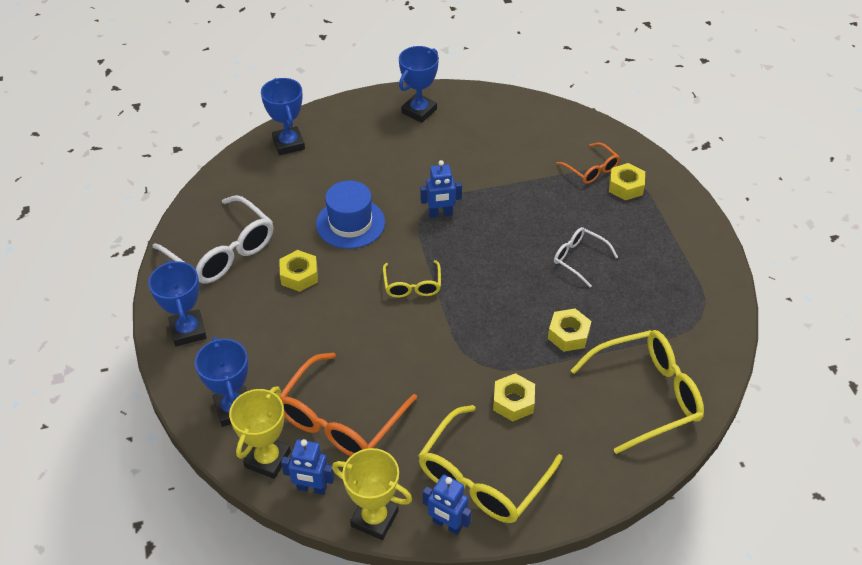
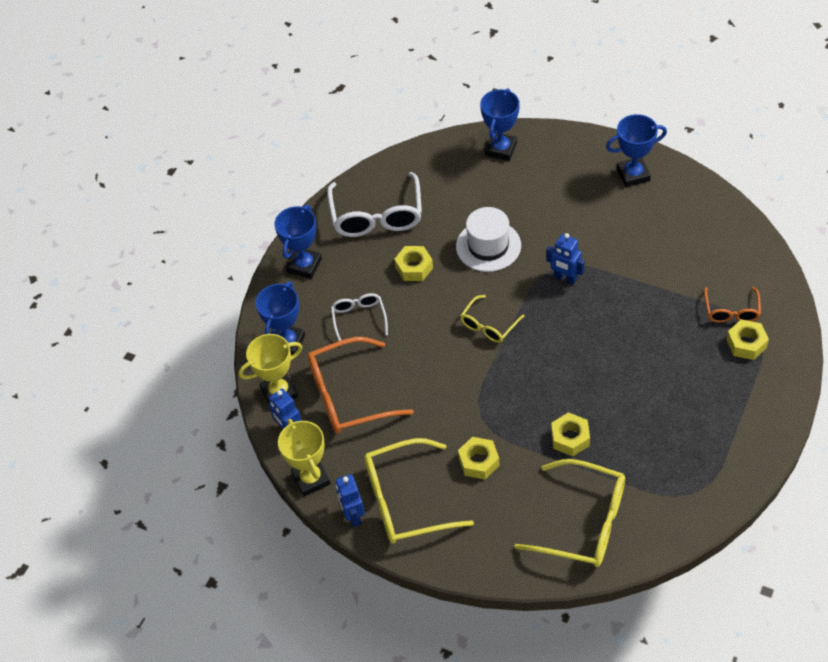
camera: 45 degrees right, 5 degrees up
blue hat [316,181,385,249] -> white hat [456,207,521,272]
white glasses [554,227,618,287] -> white glasses moved to [331,293,388,341]

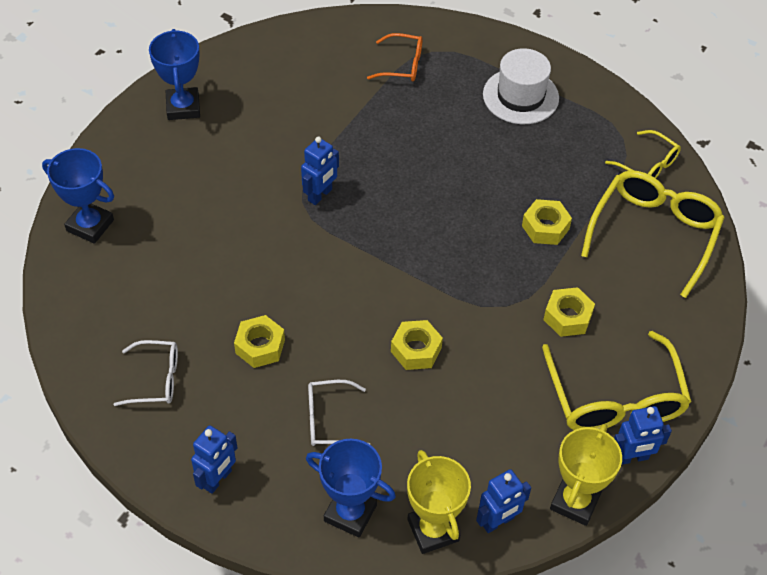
camera: 90 degrees left, 0 degrees up
blue trophy [274,205,322,279] -> blue robot [191,425,238,494]
yellow trophy [278,419,331,497] -> yellow trophy turned 45 degrees counterclockwise [550,424,622,526]
orange glasses [308,337,414,434] -> none
white glasses [327,172,422,237] -> white glasses [113,340,178,406], size x0.55
white hat [456,207,521,272] -> white hat moved to [483,48,559,124]
yellow glasses [460,295,524,343] -> yellow glasses moved to [605,130,681,178]
yellow nut [726,319,769,360] -> yellow nut moved to [391,320,443,370]

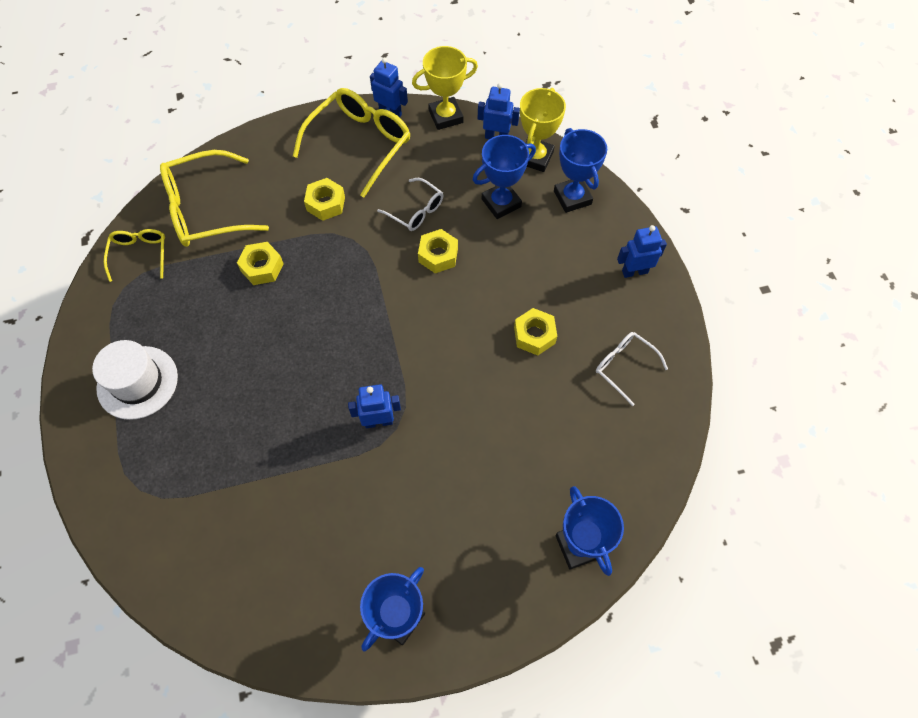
camera: 135 degrees left, 10 degrees up
white glasses [308,380,370,446] -> white glasses moved to [377,178,443,231]
orange glasses [367,33,423,82] -> none
none -> blue trophy [473,135,536,219]

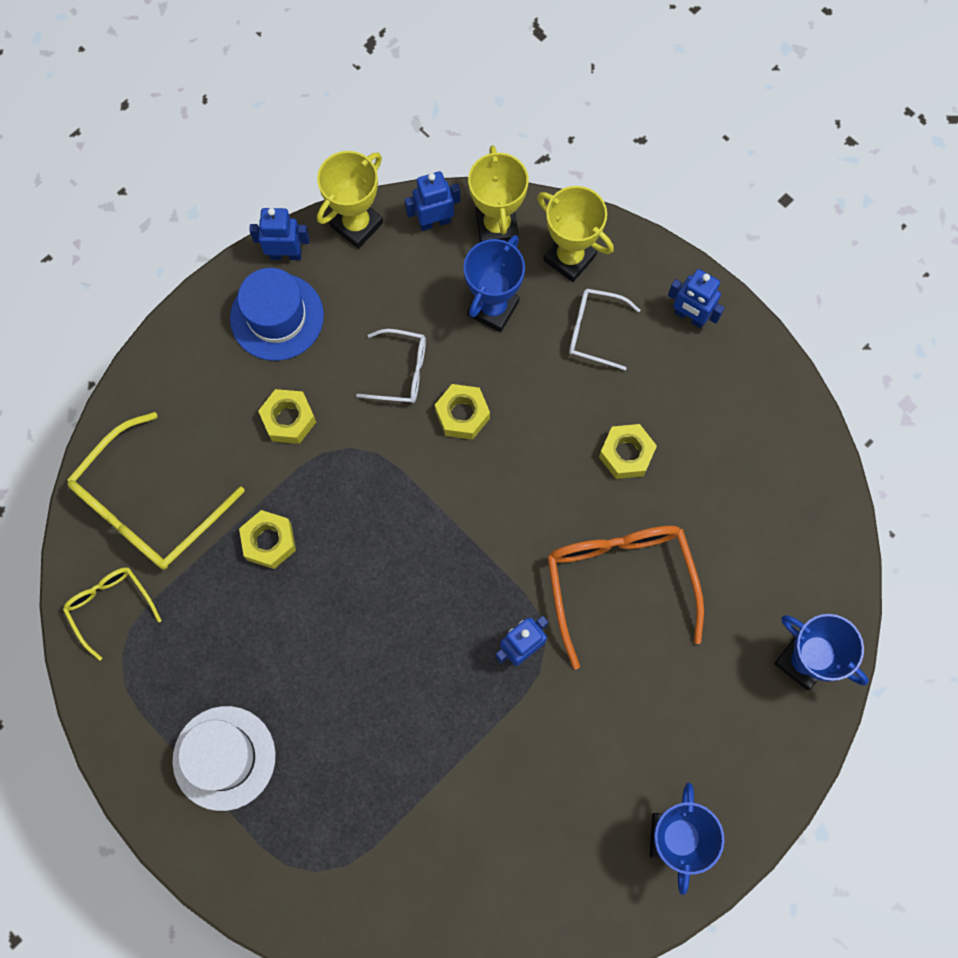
camera: 30 degrees left, 10 degrees up
yellow glasses [293,88,410,197] -> blue hat [230,268,324,361]
blue trophy [554,128,607,213] -> yellow trophy [537,186,614,282]
white glasses [596,332,668,406] -> white glasses moved to [569,289,640,370]
blue robot [617,225,667,278] -> blue robot turned 105 degrees counterclockwise [668,269,725,328]
none -> orange glasses [547,526,704,670]

